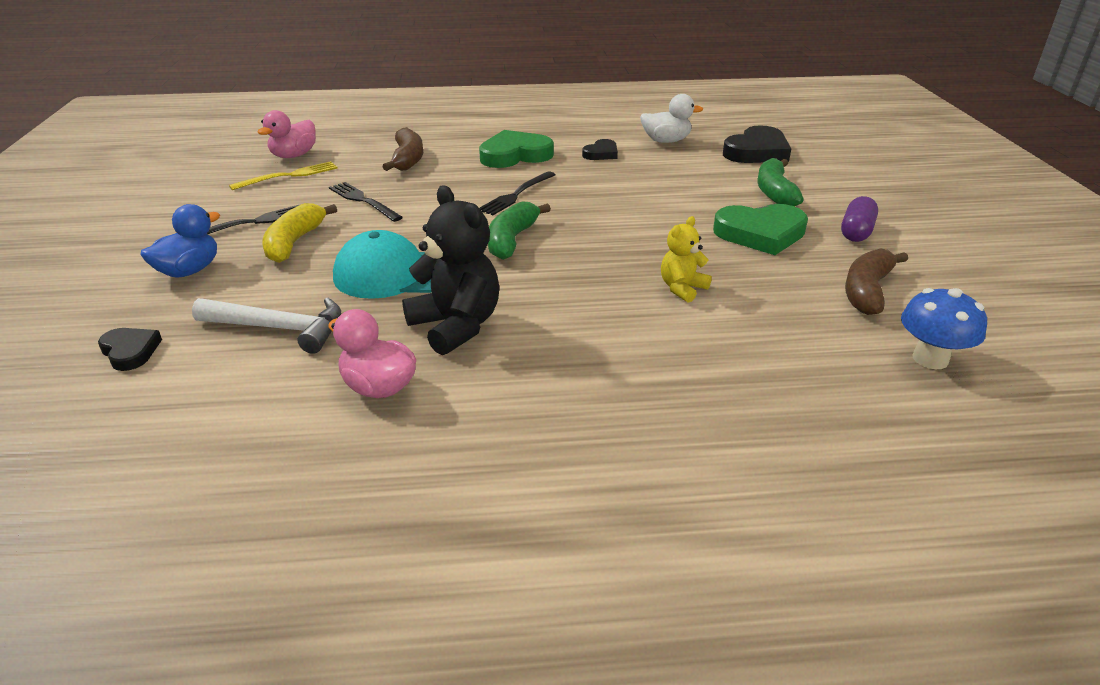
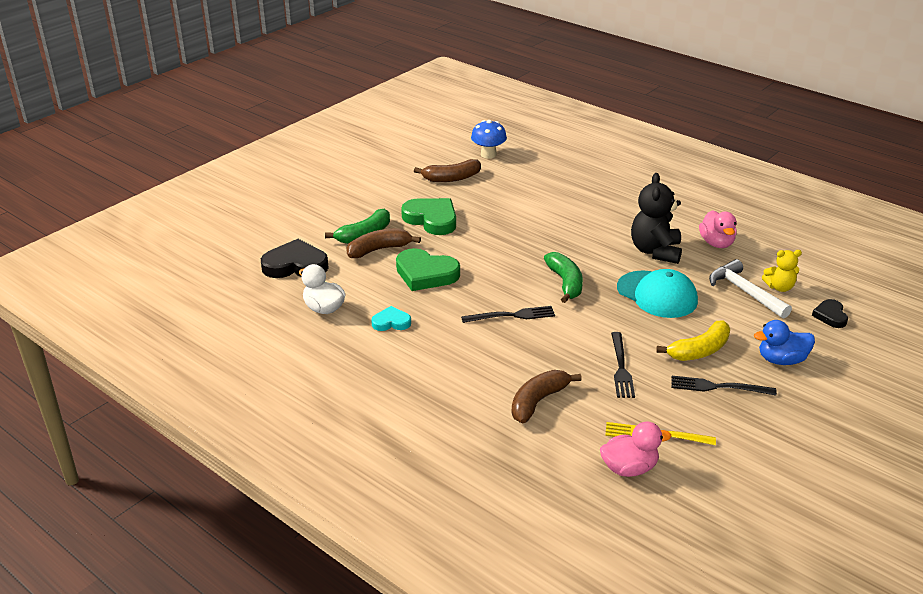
camera: 135 degrees left, 0 degrees up
green heart [479,130,554,168] -> green heart moved to [396,248,460,291]
green banana [488,201,551,260] -> green banana turned 75 degrees counterclockwise [544,252,583,303]
black heart [582,139,618,160] -> turquoise heart [371,306,411,331]
yellow teddy bear [661,216,712,303] -> yellow teddy bear moved to [762,250,802,292]
purple capsule [841,196,878,242] -> none
none -> brown banana [346,228,421,258]

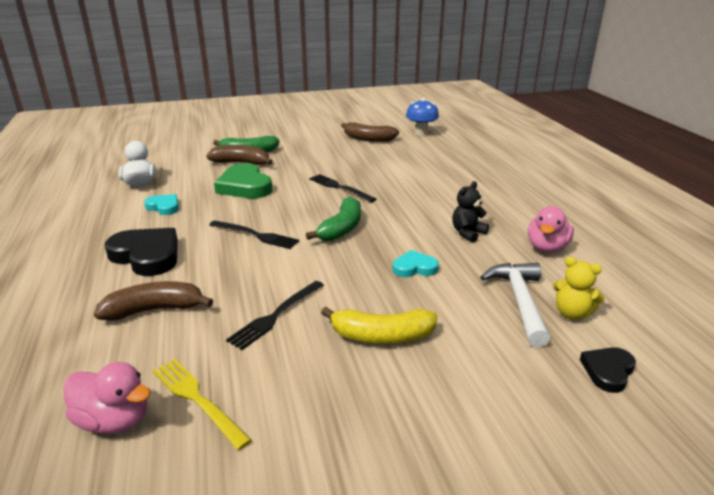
camera: 35 degrees right, 5 degrees down
black heart [261,239,329,278] -> black heart moved to [105,228,178,276]
green heart [401,198,456,235] -> none
turquoise cap [617,269,698,318] -> turquoise heart [393,250,439,277]
black teddy bear [631,173,682,264] -> black teddy bear [452,181,489,243], size x0.56
black fork [672,376,777,396] -> black fork moved to [309,174,376,202]
blue duck [754,320,815,365] -> none

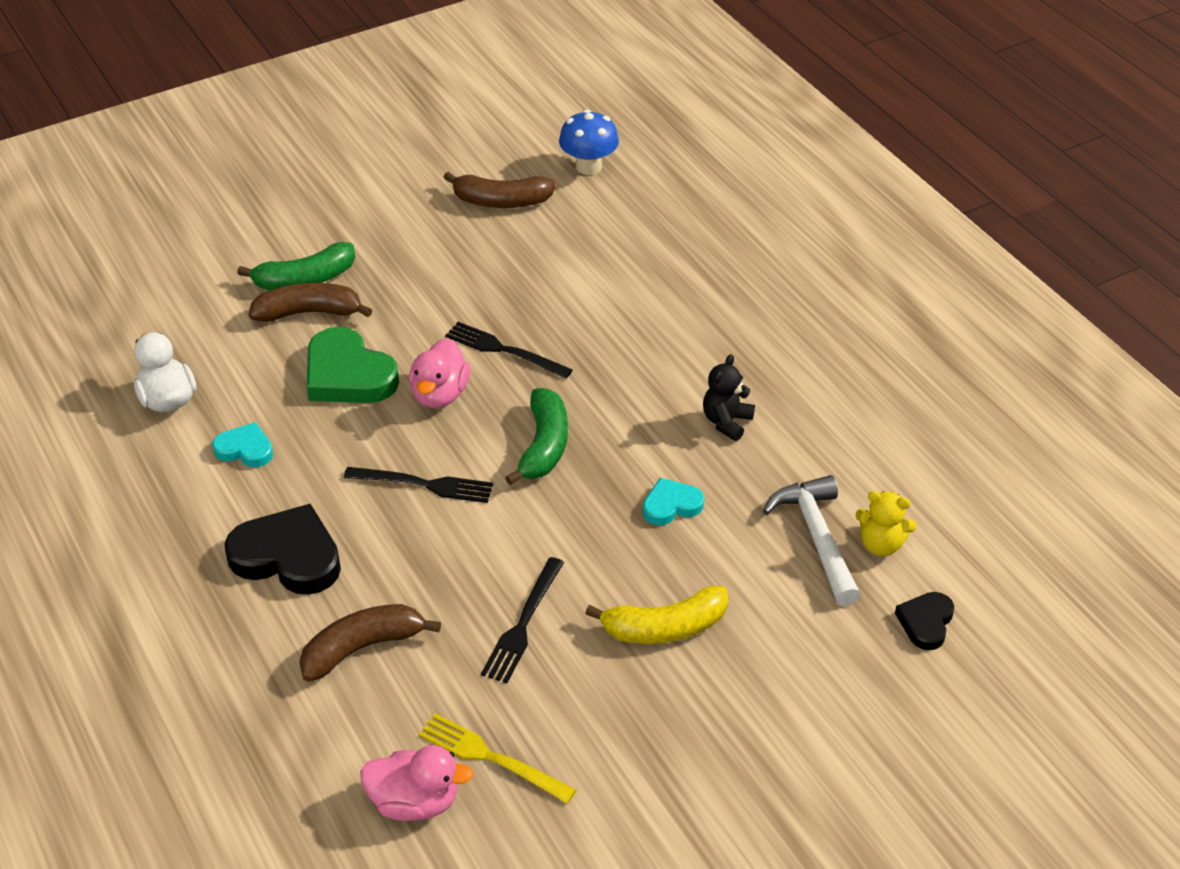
camera: 15 degrees left, 15 degrees up
pink duck [528,206,574,253] -> pink duck moved to [409,338,470,408]

